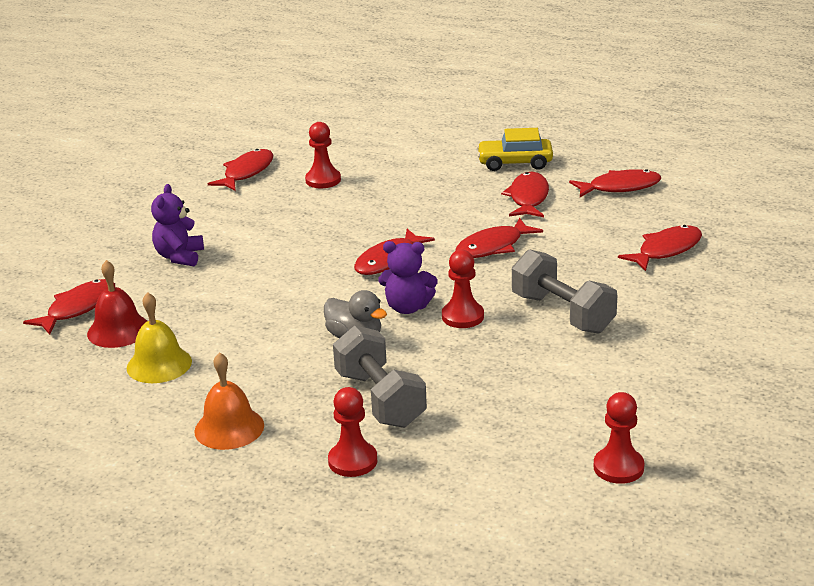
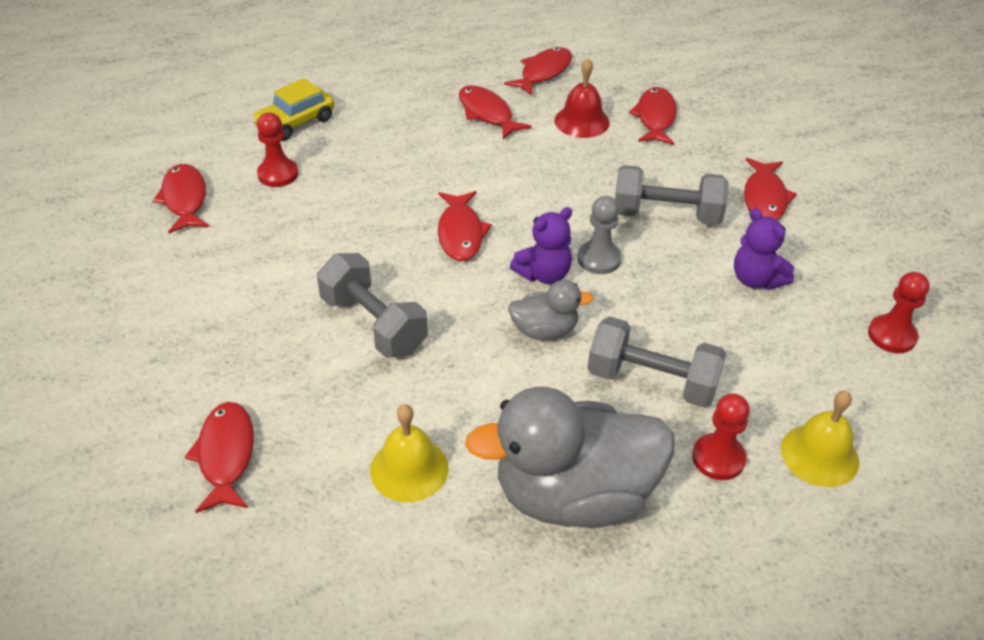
camera: 45 degrees left, 15 degrees up
red bell [87,260,147,348] -> red bell moved to [554,58,610,138]
purple teddy bear [151,184,204,266] -> purple teddy bear moved to [734,208,794,290]
orange bell [194,352,264,450] -> grey duck [465,387,675,528]
red pawn [442,250,484,328] -> grey pawn [577,196,622,274]
red fish [455,217,543,258] -> red fish moved to [744,158,797,220]
yellow car [477,128,553,171] -> yellow car moved to [251,78,335,141]
none -> grey dumbbell [317,253,428,358]
none -> yellow bell [781,391,859,487]

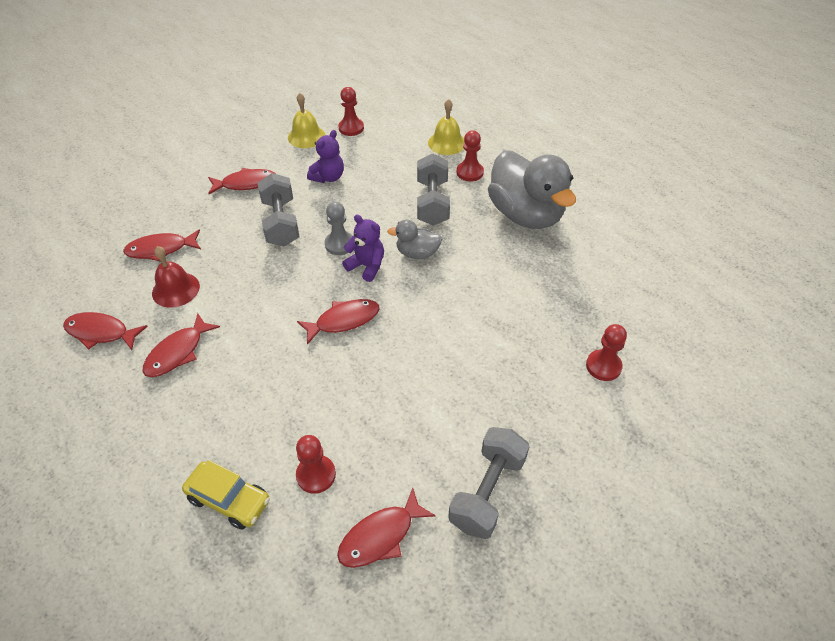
camera: 110 degrees left, 5 degrees up
red fish [185,402,254,513] -> red pawn [586,324,627,381]
grey dumbbell [317,253,428,358] -> grey dumbbell moved to [448,427,530,539]
yellow bell [370,404,449,502] -> yellow bell moved to [288,93,325,148]
grey duck [508,280,594,340] -> grey duck turned 60 degrees counterclockwise [387,220,442,259]

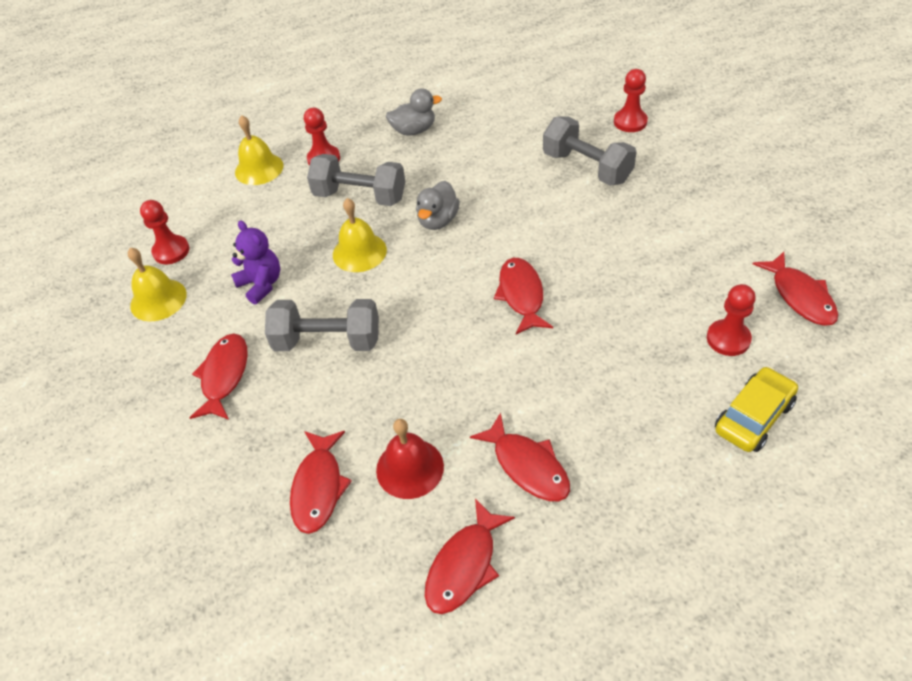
camera: 70 degrees left, 0 degrees up
grey pawn [325,202,352,255] -> none
purple teddy bear [342,214,384,282] -> none
grey dumbbell [448,427,530,539] -> grey dumbbell moved to [543,116,637,186]
grey duck [488,150,576,229] -> grey duck [386,88,442,135], size x0.48
none -> yellow bell [333,198,387,272]

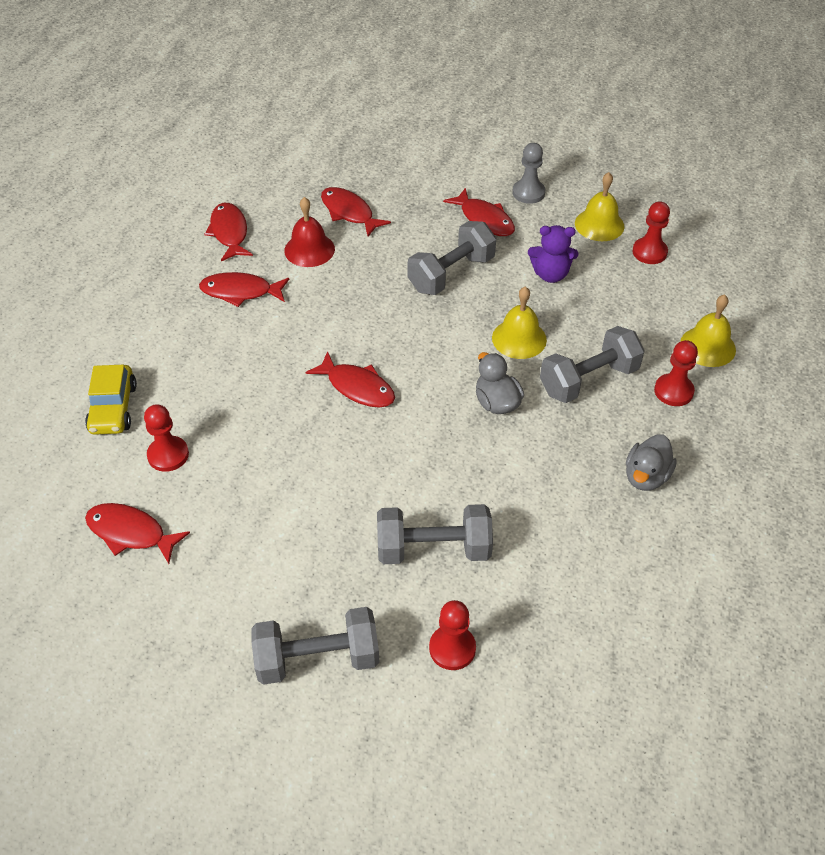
camera: 130 degrees right, 0 degrees up
none -> grey dumbbell [251,607,379,685]
none -> grey pawn [512,143,545,204]

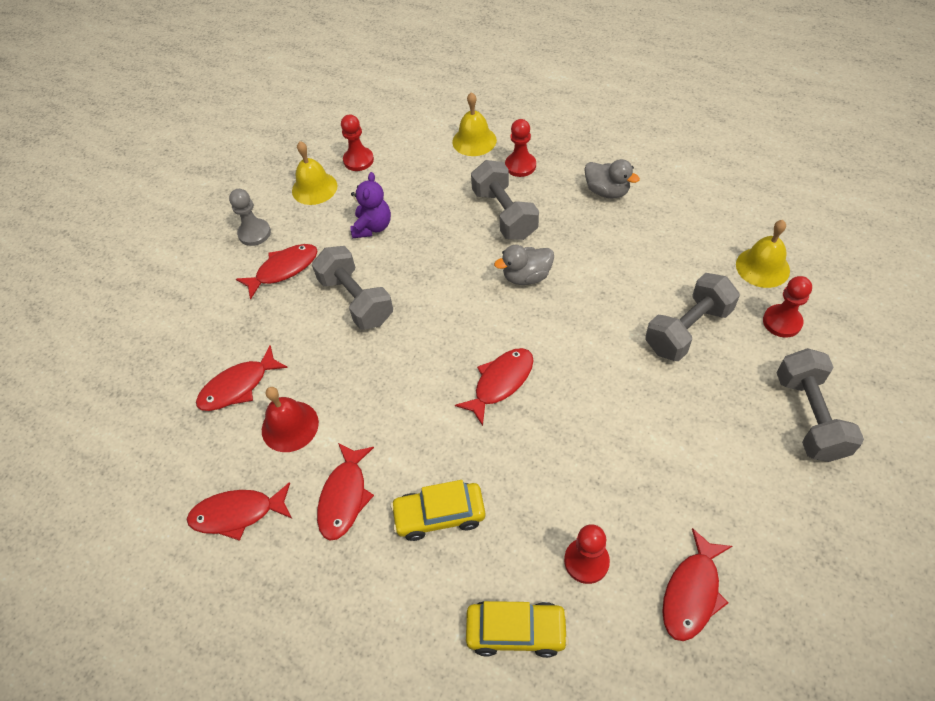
camera: 80 degrees left, 5 degrees up
grey dumbbell [377,504,493,564] -> grey dumbbell turned 45 degrees clockwise [645,273,740,361]
yellow bell [492,287,547,359] -> yellow bell moved to [736,220,790,288]
none -> yellow car [390,480,486,541]

